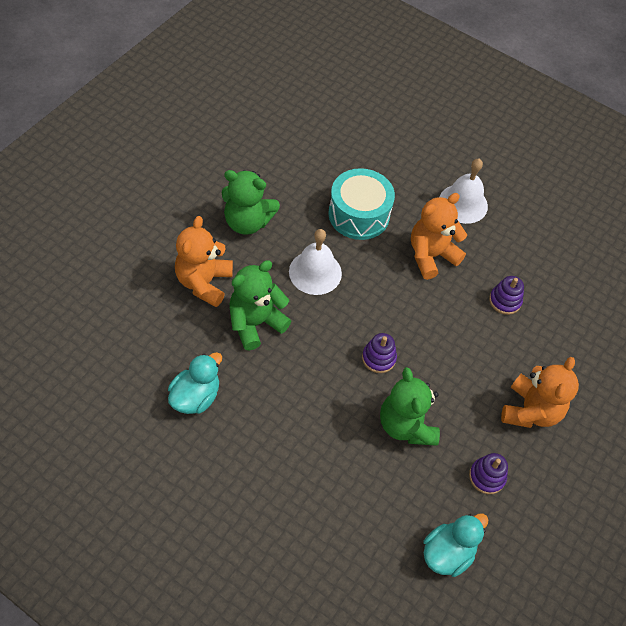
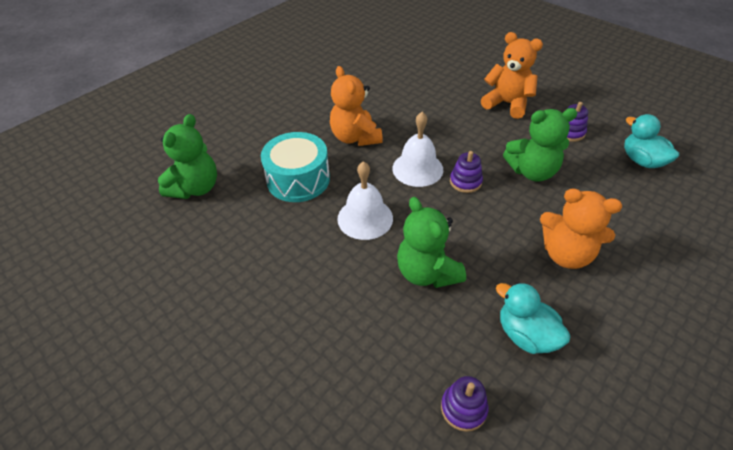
camera: 75 degrees left, 10 degrees down
orange teddy bear [175,216,233,307] -> orange teddy bear moved to [540,188,622,269]
green teddy bear [222,170,280,235] -> green teddy bear moved to [158,114,217,199]
white bell [440,159,488,224] -> white bell moved to [392,112,443,187]
purple stacking toy [489,276,524,315] -> purple stacking toy moved to [441,376,488,432]

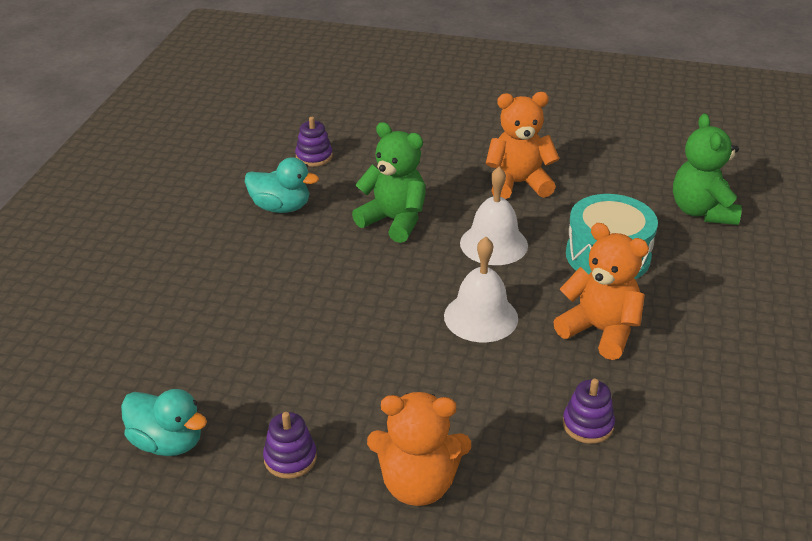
camera: 150 degrees right, 10 degrees down
purple stacking toy [450,151,483,193] -> purple stacking toy moved to [563,379,615,444]
green teddy bear [503,108,578,182] -> none
orange teddy bear [540,188,622,269] -> orange teddy bear moved to [486,92,560,199]

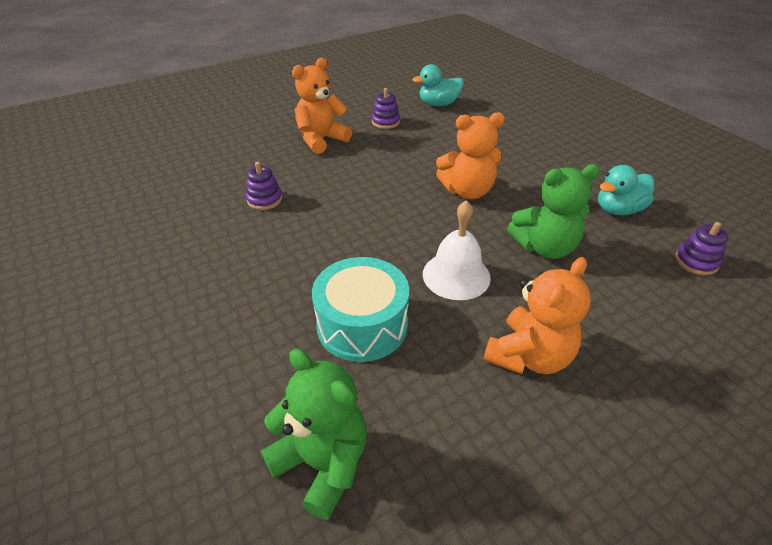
camera: 135 degrees right, 5 degrees up
white bell [444,237,518,342] -> none
orange teddy bear [553,223,649,360] -> orange teddy bear moved to [436,112,505,199]

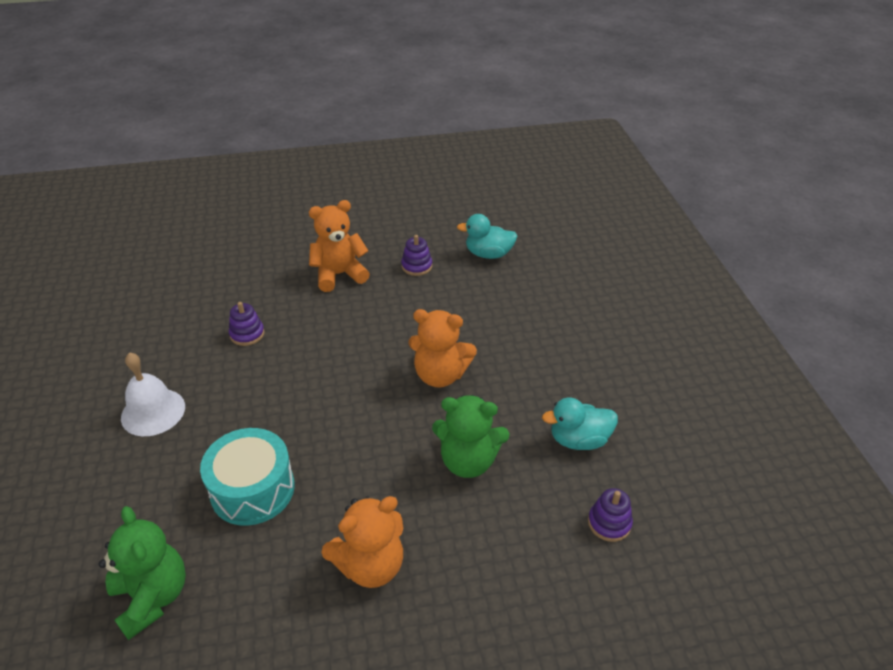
camera: 20 degrees right, 0 degrees up
white bell [423,200,491,300] -> white bell moved to [121,352,185,436]

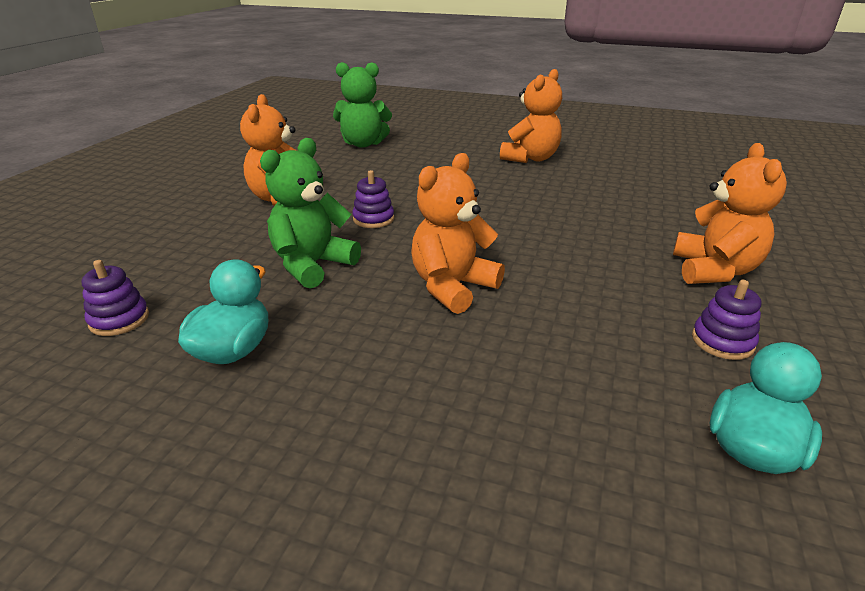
camera: 120 degrees right, 10 degrees down
white bell [121,352,185,436] -> orange teddy bear [500,69,562,163]
turquoise drum [200,428,295,526] -> none
purple stacking toy [229,302,264,346] -> purple stacking toy moved to [352,170,394,228]

